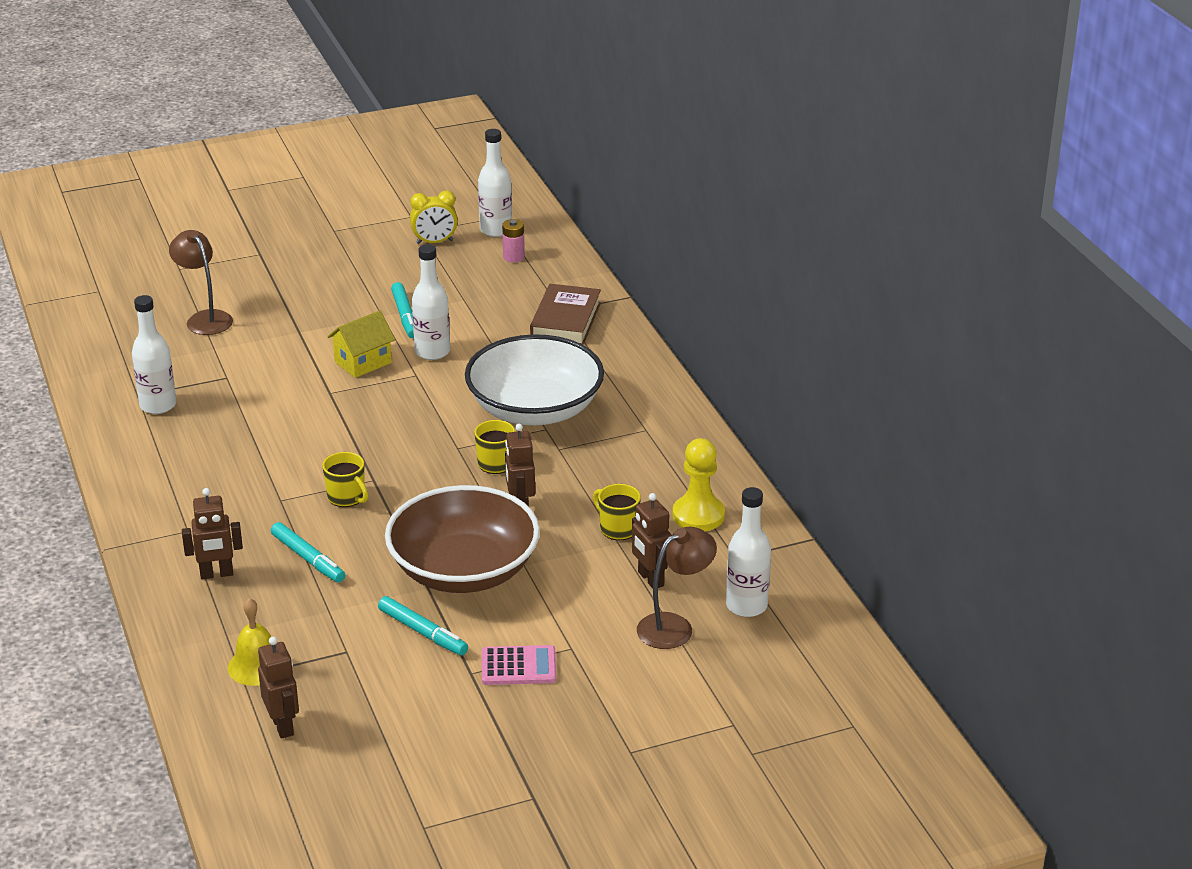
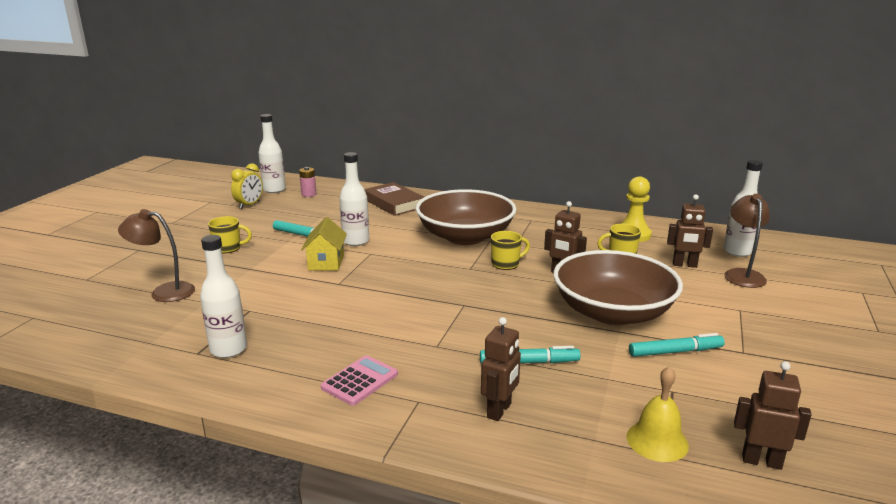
camera: 50 degrees left, 10 degrees down
yellow mug [322,452,368,507] -> yellow mug moved to [208,216,252,253]
white bowl [465,334,604,425] -> brown bowl [416,189,517,245]
pink calculator [482,645,556,685] -> pink calculator moved to [321,355,398,406]

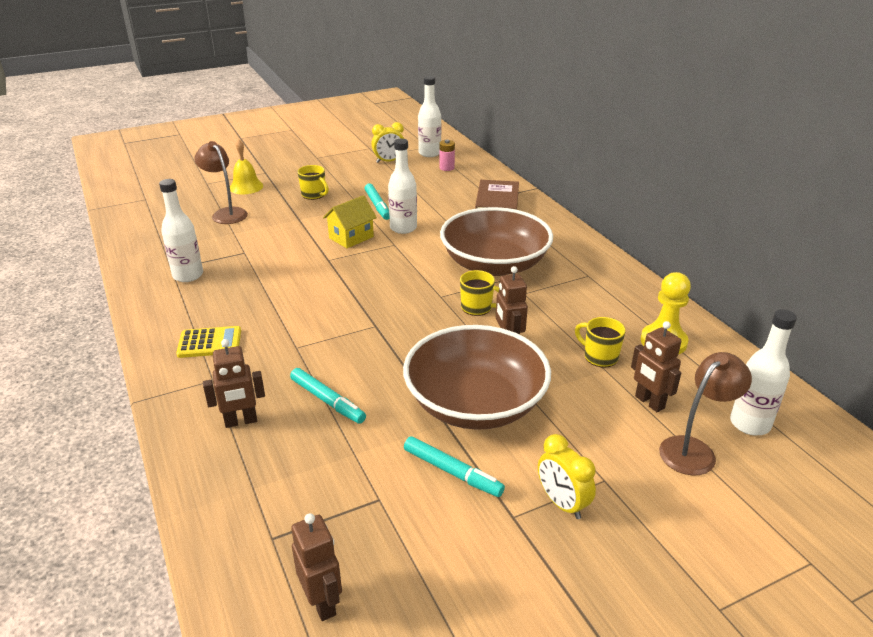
camera: 45 degrees right, 10 degrees up
pink calculator [321,355,398,406] -> yellow calculator [176,326,241,358]
yellow bell [627,366,689,462] -> yellow bell moved to [230,140,263,194]
none -> yellow clock [538,434,596,519]

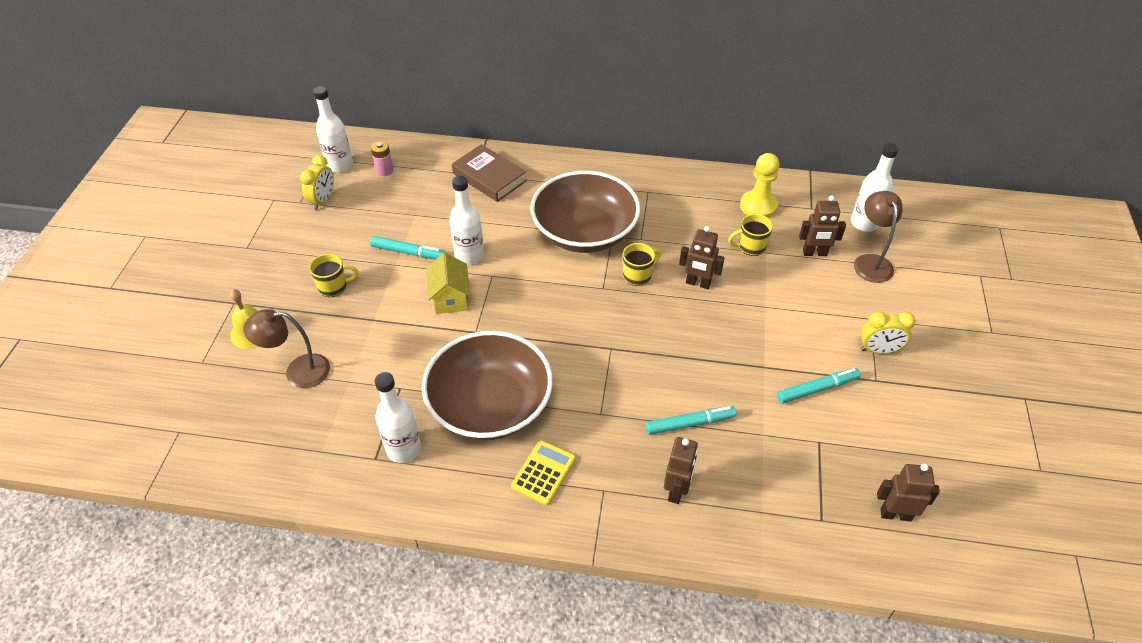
camera: 55 degrees left, 15 degrees up
brown bowl [403,325,551,430] -> brown bowl moved to [422,331,553,440]

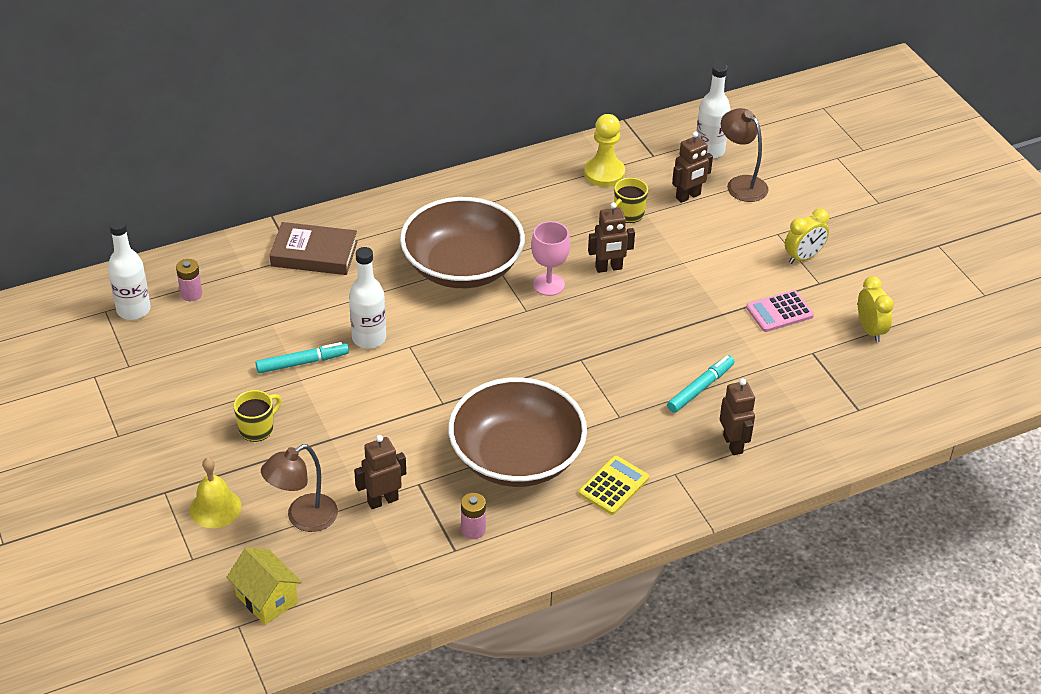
camera: 35 degrees left, 5 degrees down
yellow clock [300,155,334,210] -> yellow clock moved to [858,276,894,342]
white bottle [375,372,421,463] -> pink battery [461,493,486,539]
yellow house [426,253,470,314] -> yellow house moved to [227,547,302,625]
yellow calculator [511,440,576,505] -> yellow calculator turned 45 degrees clockwise [579,455,649,515]
yellow mug [623,243,661,286] -> pink goblet [531,221,570,296]
turquoise marker [777,368,861,403] -> pink calculator [746,290,814,332]
brown robot [877,464,940,521] -> brown robot moved to [354,435,406,509]

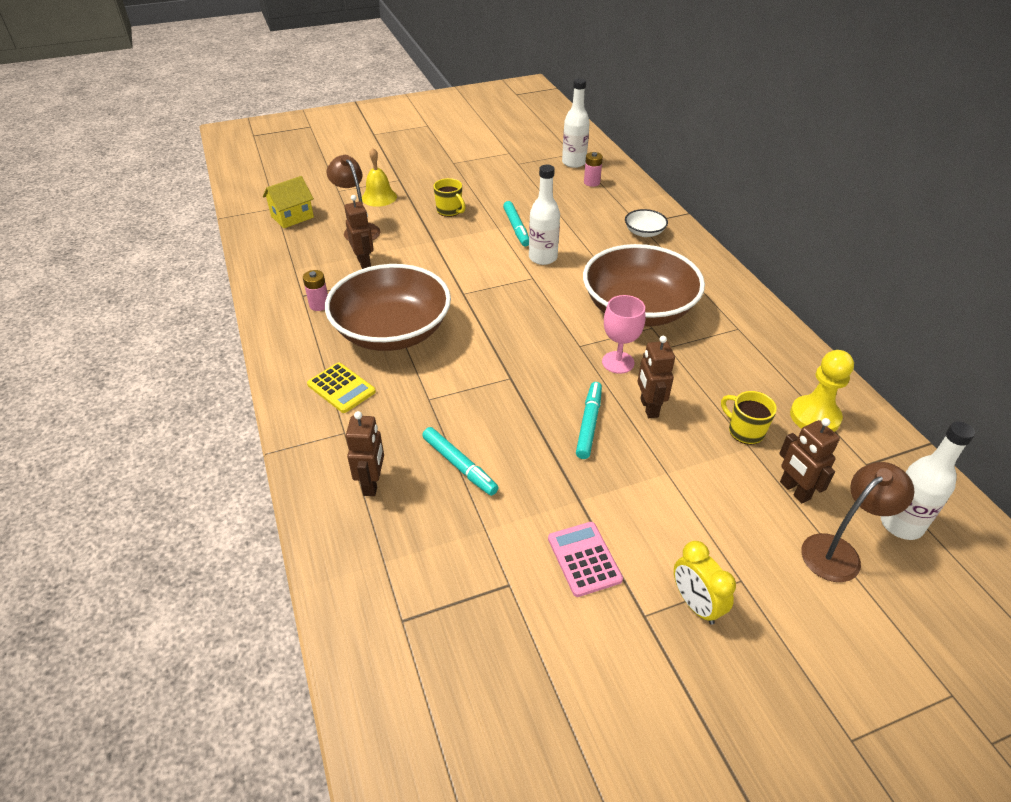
camera: 95 degrees right, 0 degrees up
brown book [270,222,358,275] -> white bowl [625,209,668,237]
brown robot [720,378,755,455] -> brown robot turned 75 degrees counterclockwise [346,411,384,496]
yellow clock [858,276,894,342] -> none
none -> turquoise marker [576,382,602,459]

